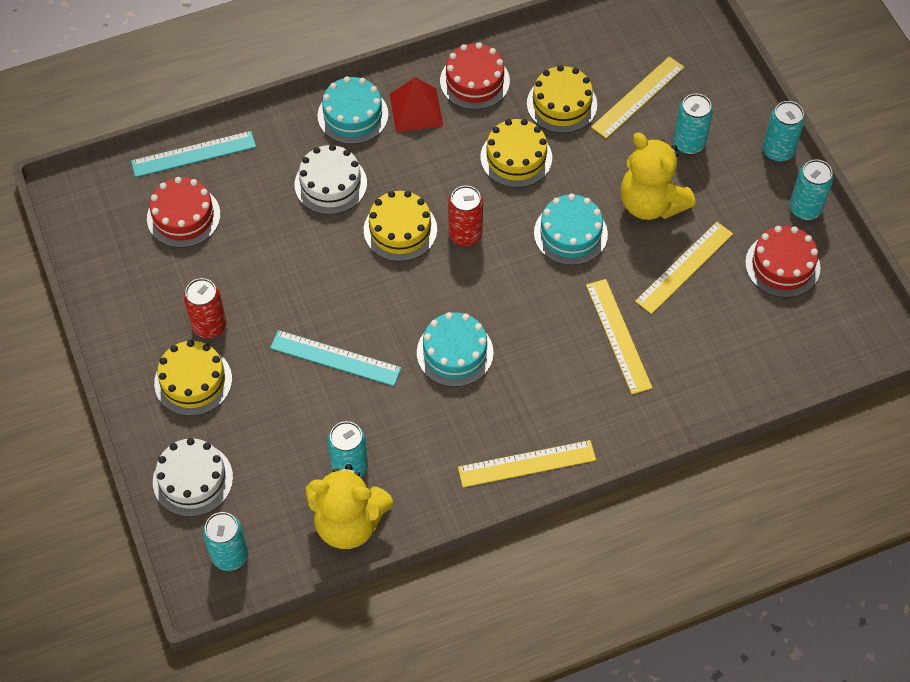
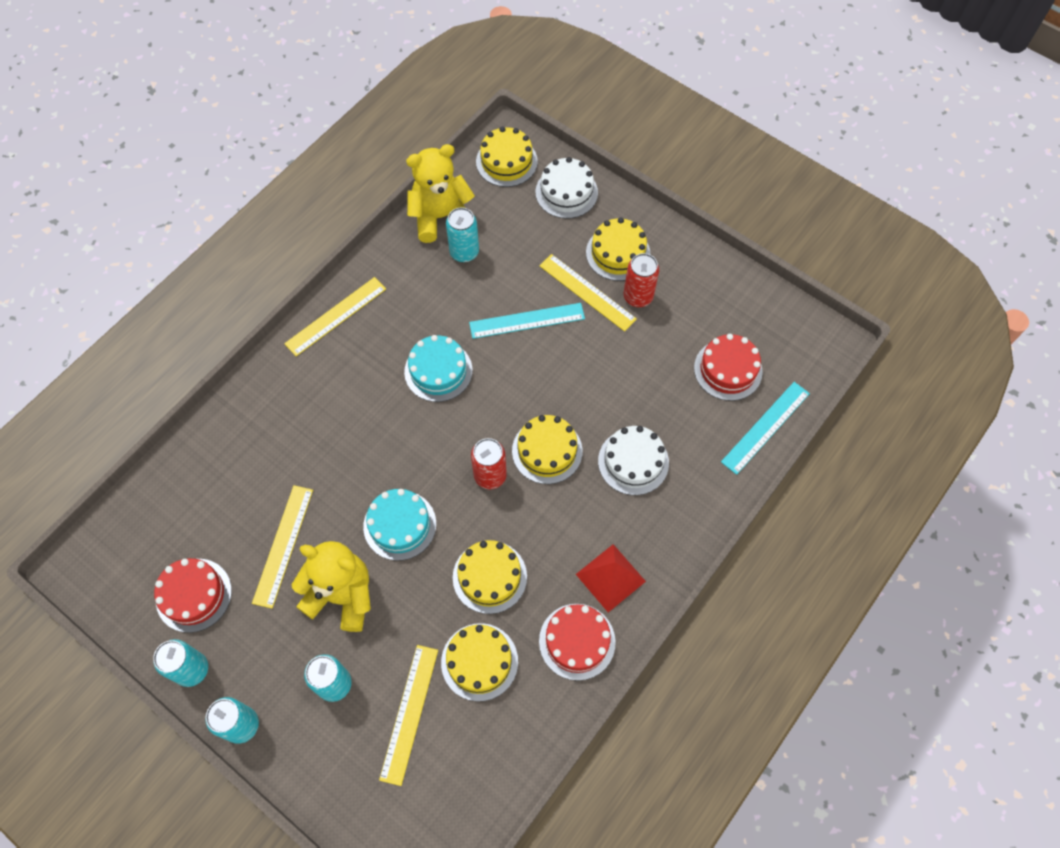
camera: 150 degrees right, 5 degrees up
turquoise can [203,512,248,571] -> yellow cake [476,127,538,187]
turquoise cake [318,76,388,144] -> none
yellow ruler [586,279,652,394] -> yellow ruler moved to [539,254,637,331]

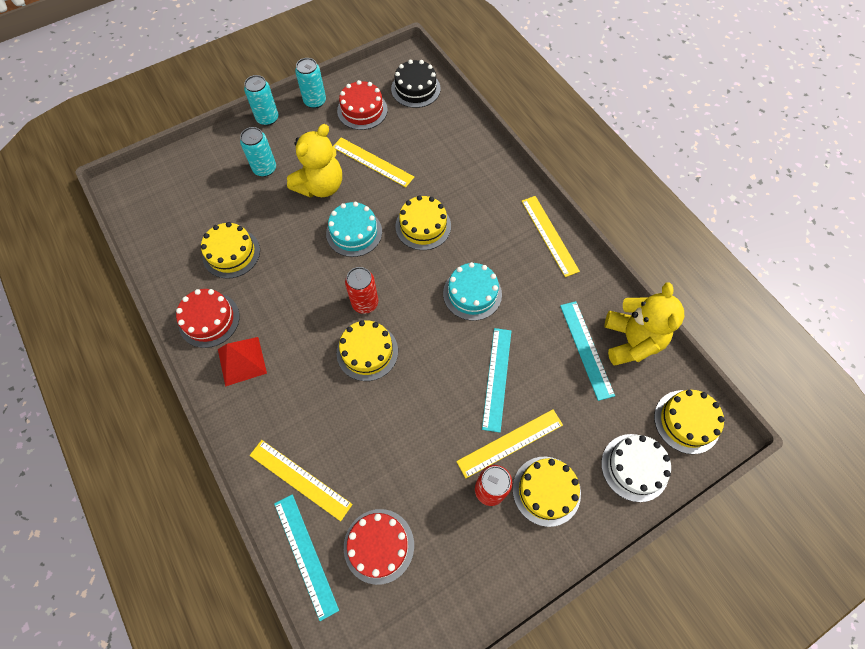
camera: 110 degrees right, 0 degrees up
yellow ruler [379,645,438,786] -> yellow ruler moved to [250,440,353,521]
turquoise can [446,207,479,262] -> turquoise ruler [560,301,615,401]
yellow cake [453,540,527,614] -> yellow cake moved to [395,195,451,250]
white cake [598,426,669,495] -> none
none -> black cake [391,60,440,108]

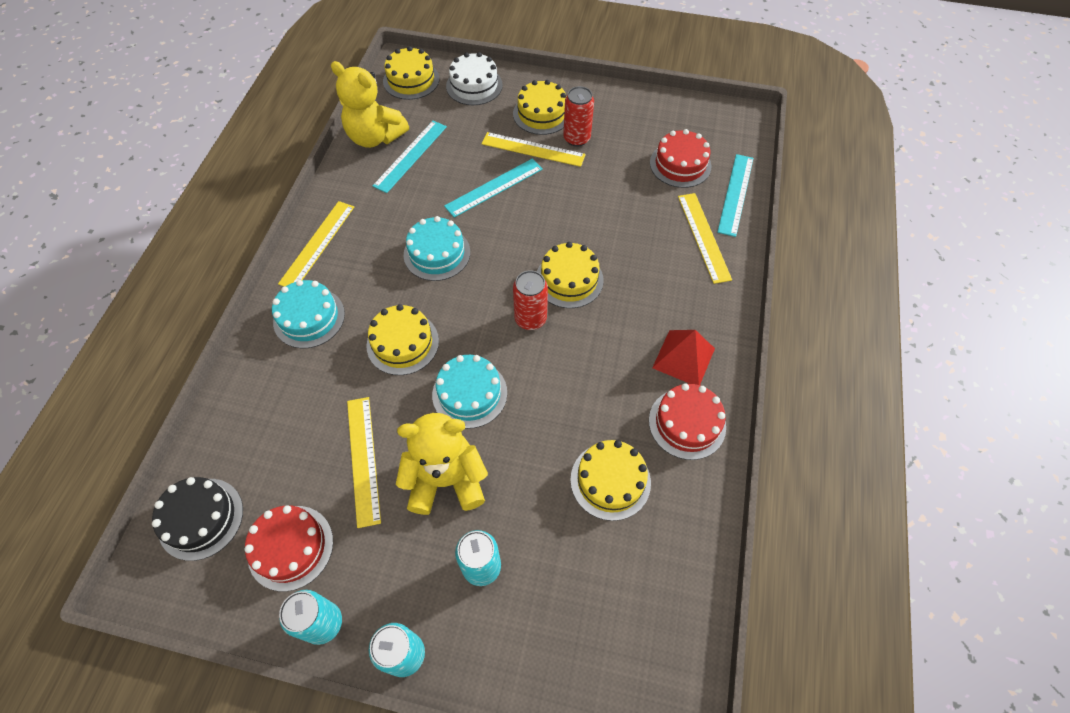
camera: 135 degrees left, 5 degrees down
yellow teddy bear [604,282,684,366] -> yellow teddy bear turned 105 degrees counterclockwise [331,61,409,148]
none -> turquoise cake [272,280,345,348]

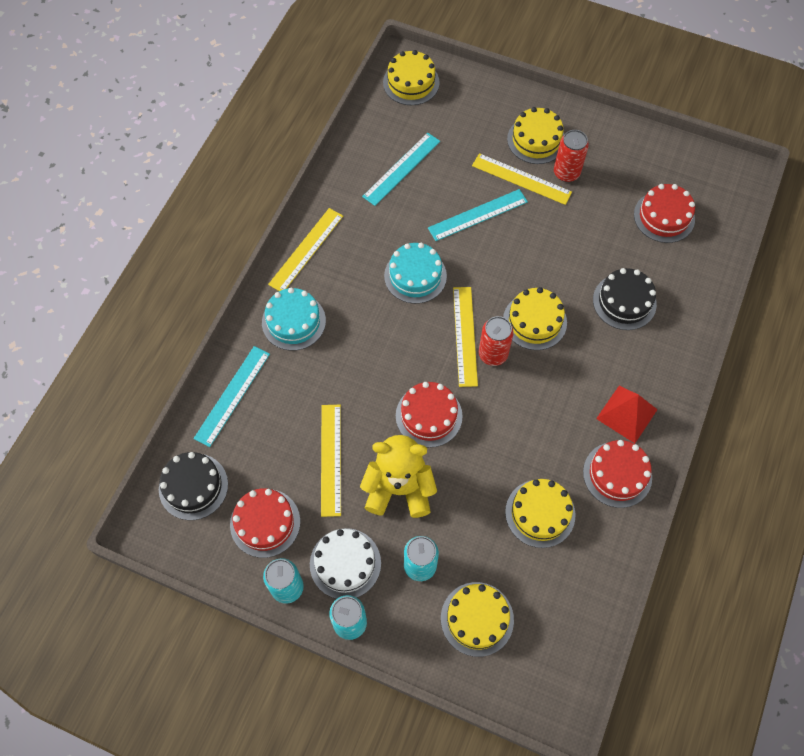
camera: 10 degrees right, 5 degrees up
yellow teddy bear [331,61,409,148] -> none
yellow cake [366,304,439,375] -> yellow cake moved to [441,582,514,657]
turquoise cake [432,355,507,429] -> red cake [396,382,463,448]
white cake [446,52,503,105] -> white cake moved to [310,528,381,599]
yellow ruler [678,193,732,284] -> yellow ruler moved to [453,287,478,387]
turquoise ruler [717,154,754,237] -> turquoise ruler moved to [193,346,270,447]
none -> black cake [593,268,657,330]

